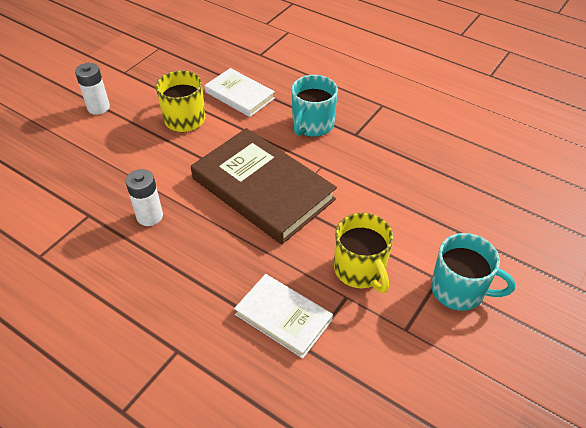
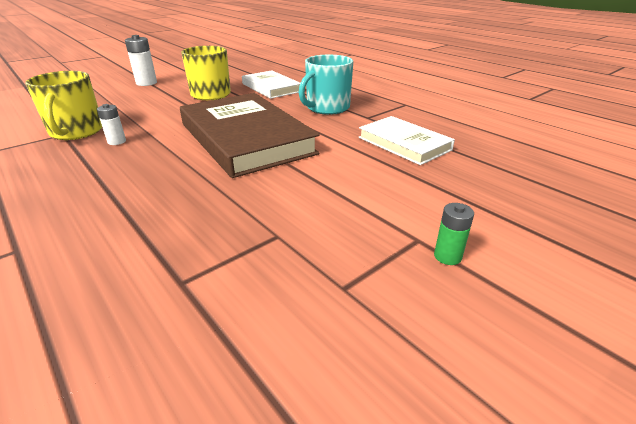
camera: 15 degrees right, 15 degrees down
white battery [125,169,163,226] -> white battery [97,104,126,145], size x0.60
white book [234,274,333,359] -> white book moved to [358,116,455,165]
yellow mug [334,213,393,293] -> yellow mug moved to [25,71,102,140]
turquoise mug [431,233,515,311] -> green battery [434,203,474,265]

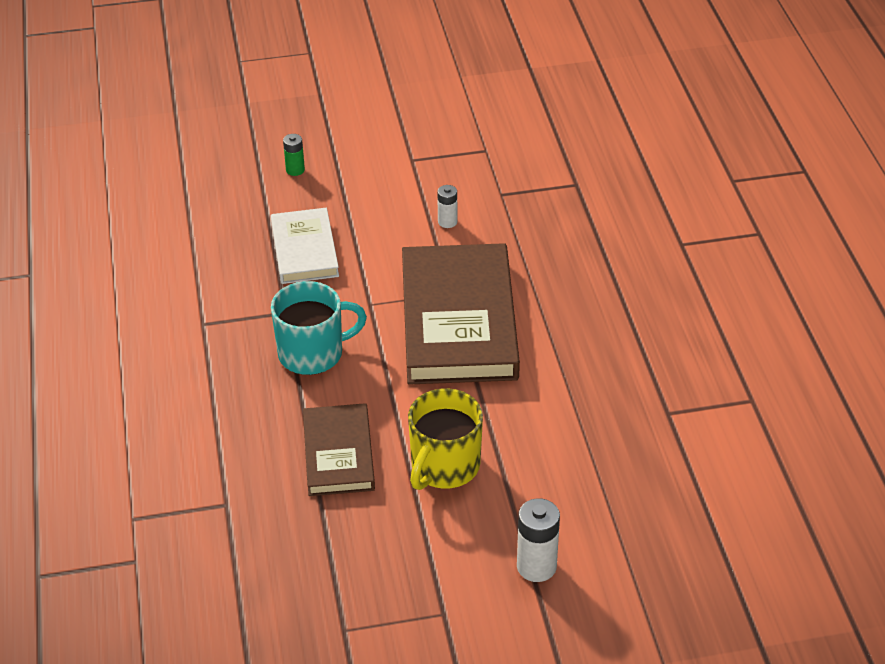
camera: 150 degrees left, 10 degrees up
yellow mug [25,71,102,140] -> none
white battery [97,104,126,145] -> white battery moved to [437,185,457,228]
white book [242,71,300,99] -> brown book [303,403,375,496]
green battery [434,203,474,265] -> green battery moved to [283,134,305,176]

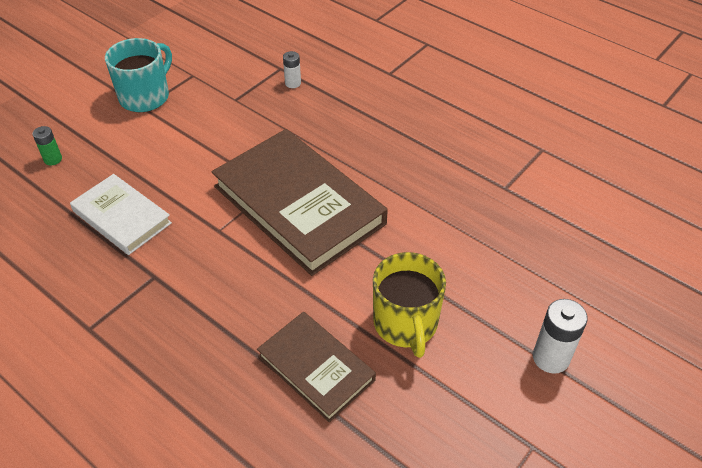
camera: 40 degrees left, 5 degrees up
turquoise mug [271,281,367,375] -> turquoise mug moved to [105,38,172,112]
white battery [437,185,457,228] -> white battery moved to [283,51,301,88]

